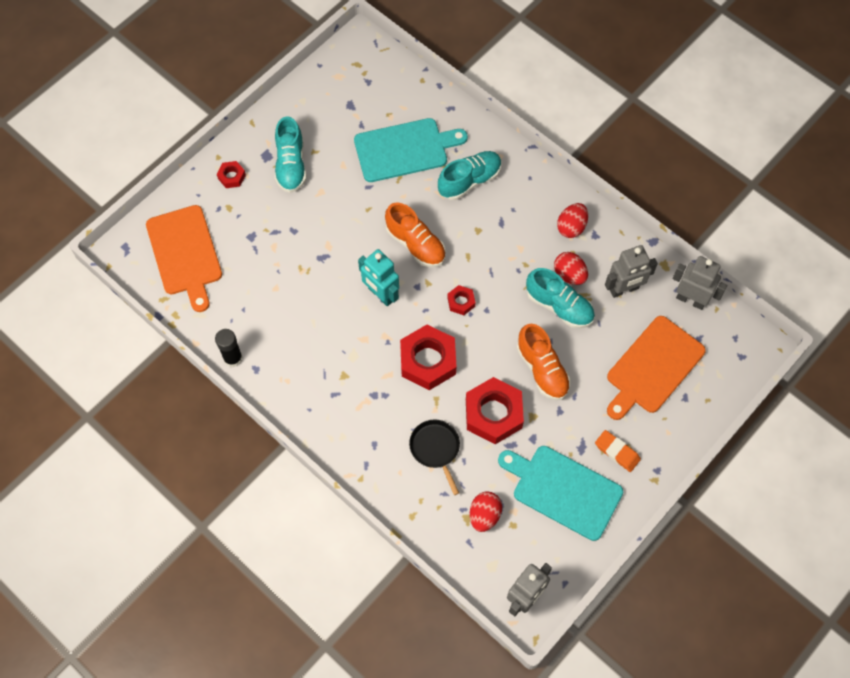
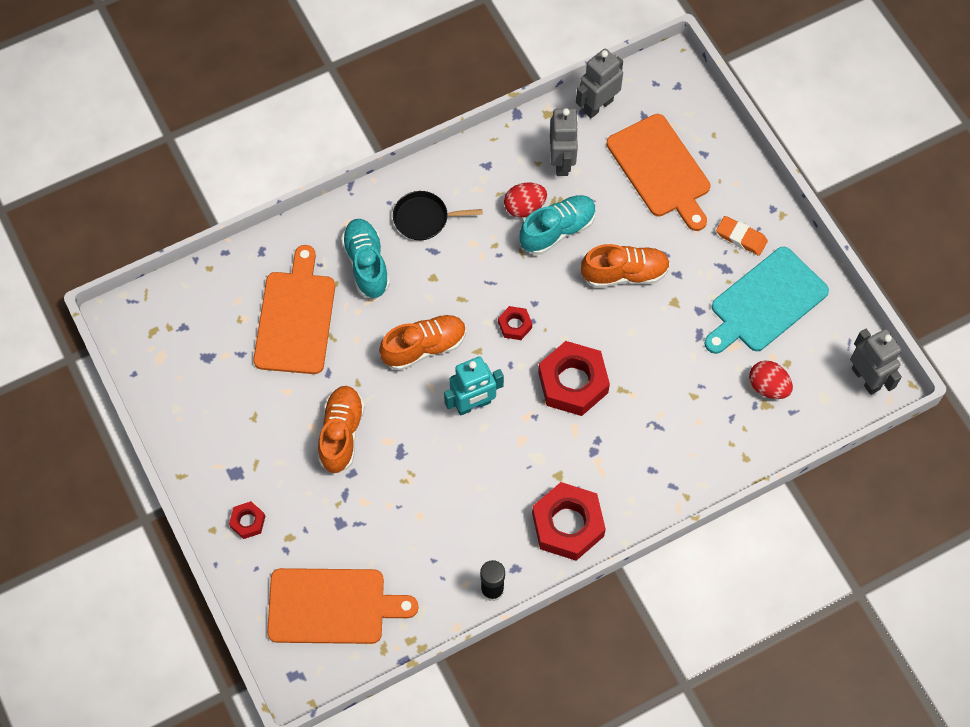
camera: 70 degrees left, 0 degrees up
turquoise shoe [275,116,306,193] -> none
turquoise cutting board [354,118,468,182] -> orange cutting board [253,245,335,374]
black pan [409,420,460,495] -> black pan moved to [393,191,482,240]
red nut [466,377,524,444] -> red nut moved to [532,482,606,561]
red egg [557,203,588,238] -> none
orange eraser [595,430,641,472] -> orange eraser turned 60 degrees clockwise [716,216,768,256]
none -> orange shoe [318,386,365,474]

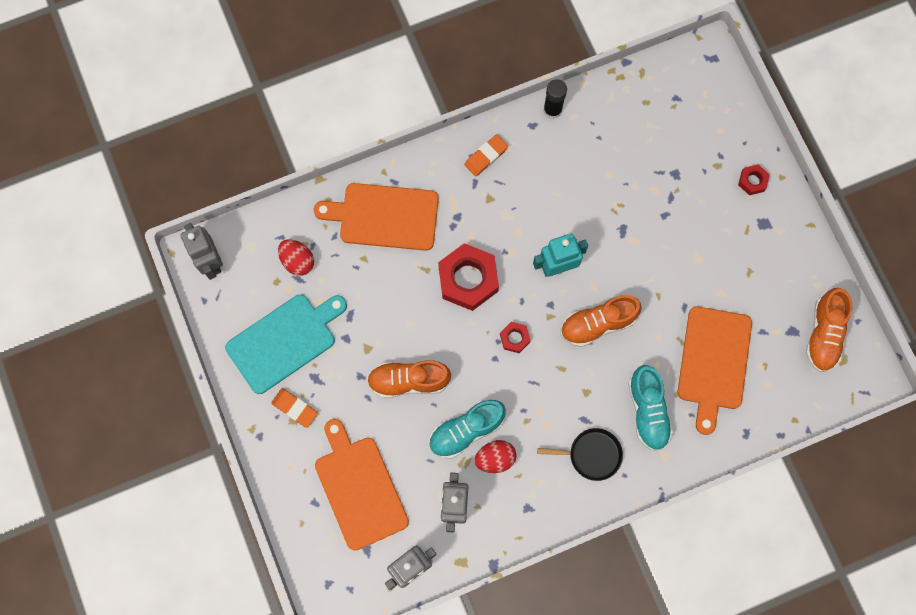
camera: 175 degrees left, 10 degrees up
orange cutting board [267,568,418,644] -> orange cutting board moved to [314,183,439,251]
orange shoe [318,386,365,474] -> orange shoe moved to [806,288,852,372]
red nut [532,482,606,561] -> orange eraser [464,134,508,177]

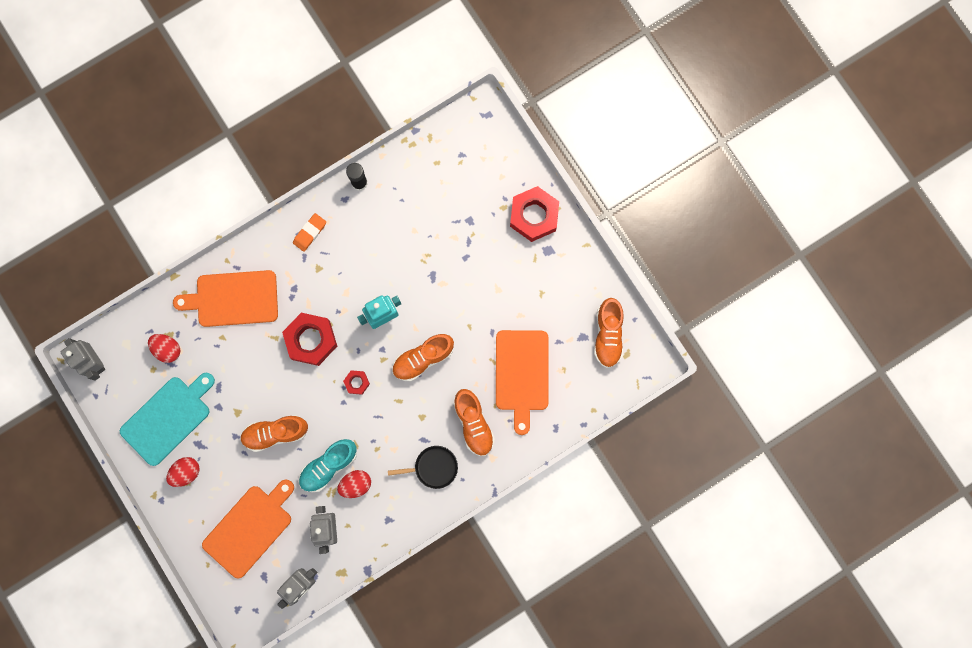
camera: 10 degrees left, 5 degrees up
orange eraser [271,388,318,428] -> red egg [166,457,200,487]
orange cutting board [315,419,409,551] -> orange cutting board turned 75 degrees clockwise [202,480,294,579]
turquoise shoe [628,365,673,451] -> orange shoe [454,389,495,456]
red nut [738,164,770,195] -> red nut [510,186,559,242], size x2.08

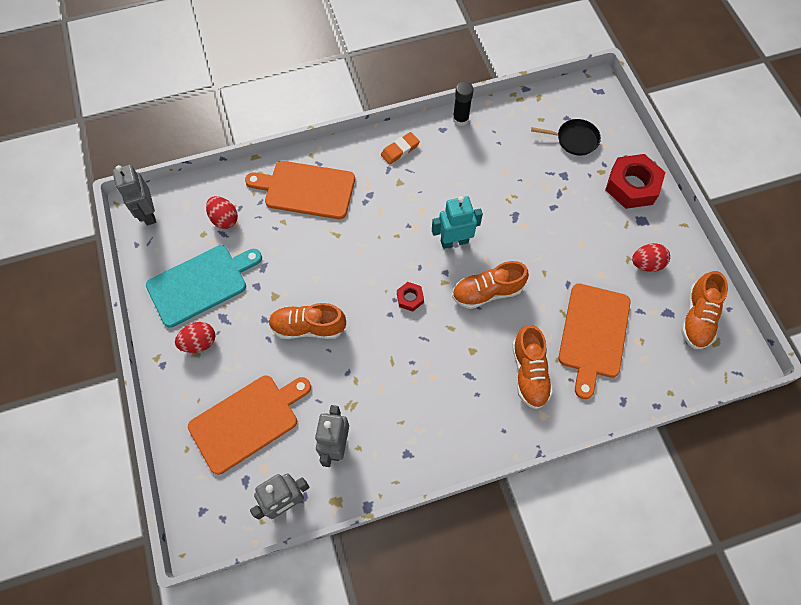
camera: 15 degrees right, 15 degrees down
red nut [282,313,337,366] -> none
turquoise shoe [299,439,357,492] -> none
red egg [337,470,371,498] -> red egg moved to [632,243,670,272]
black pan [388,446,458,489] -> black pan moved to [531,119,601,156]

